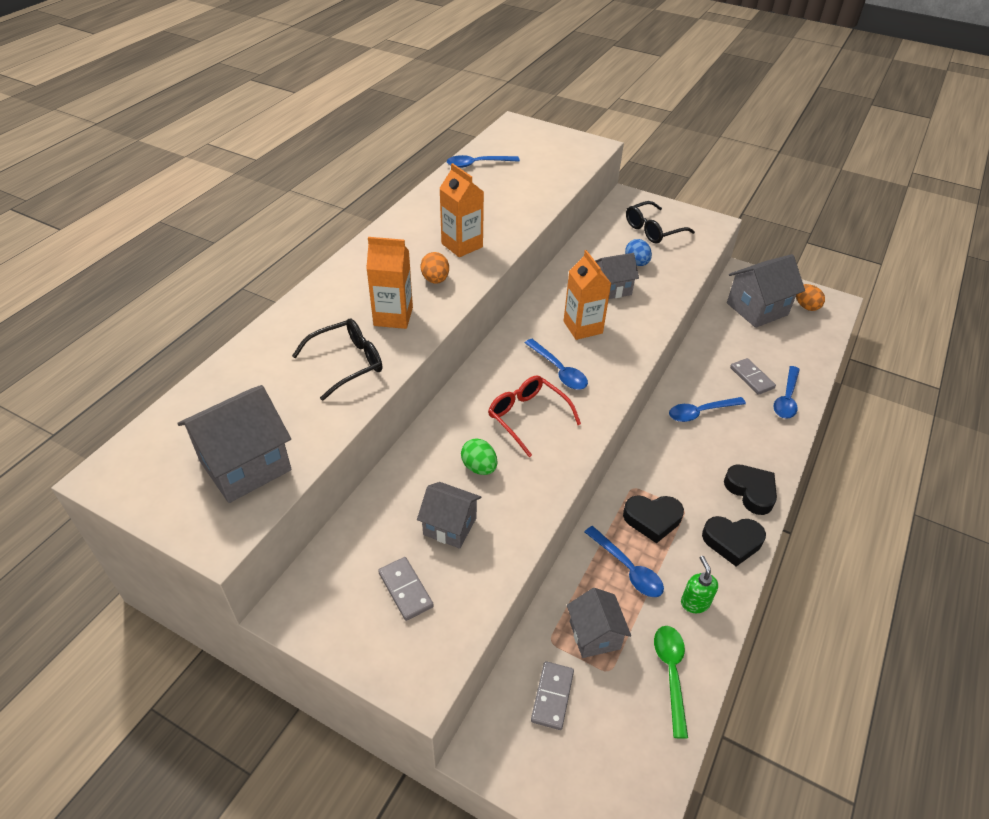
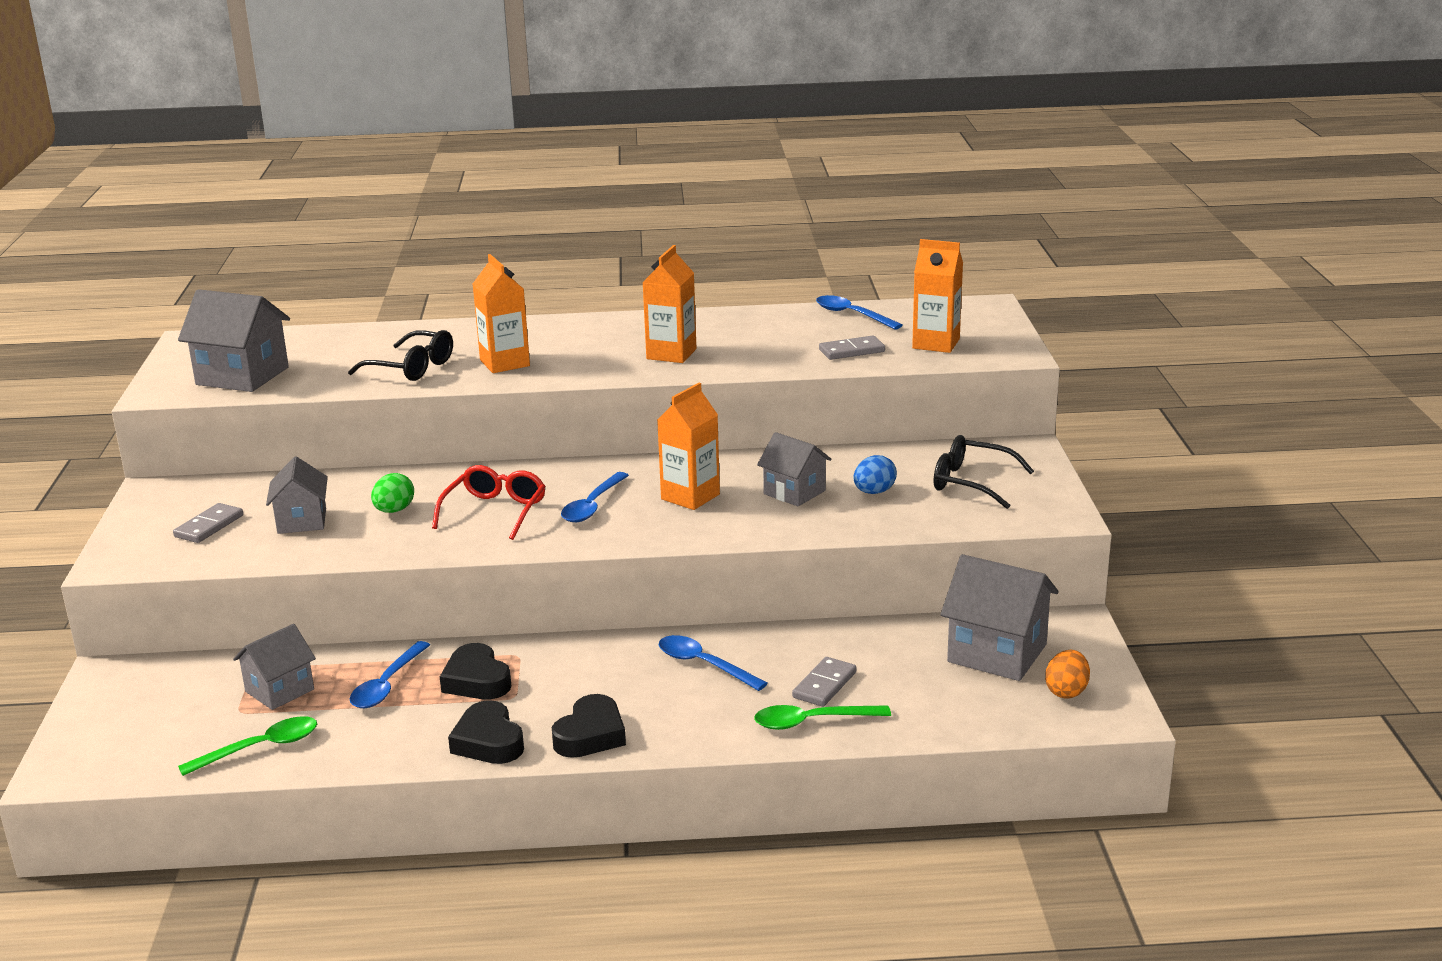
camera: 60 degrees right, 20 degrees down
orange egg [420,252,449,284] -> none
grey domino [531,661,574,730] -> grey domino moved to [819,336,885,360]
green soap dispenser [681,556,718,613] -> none
blue spoon [774,366,800,419] -> green spoon [754,705,891,730]
none -> orange carton [912,239,963,353]

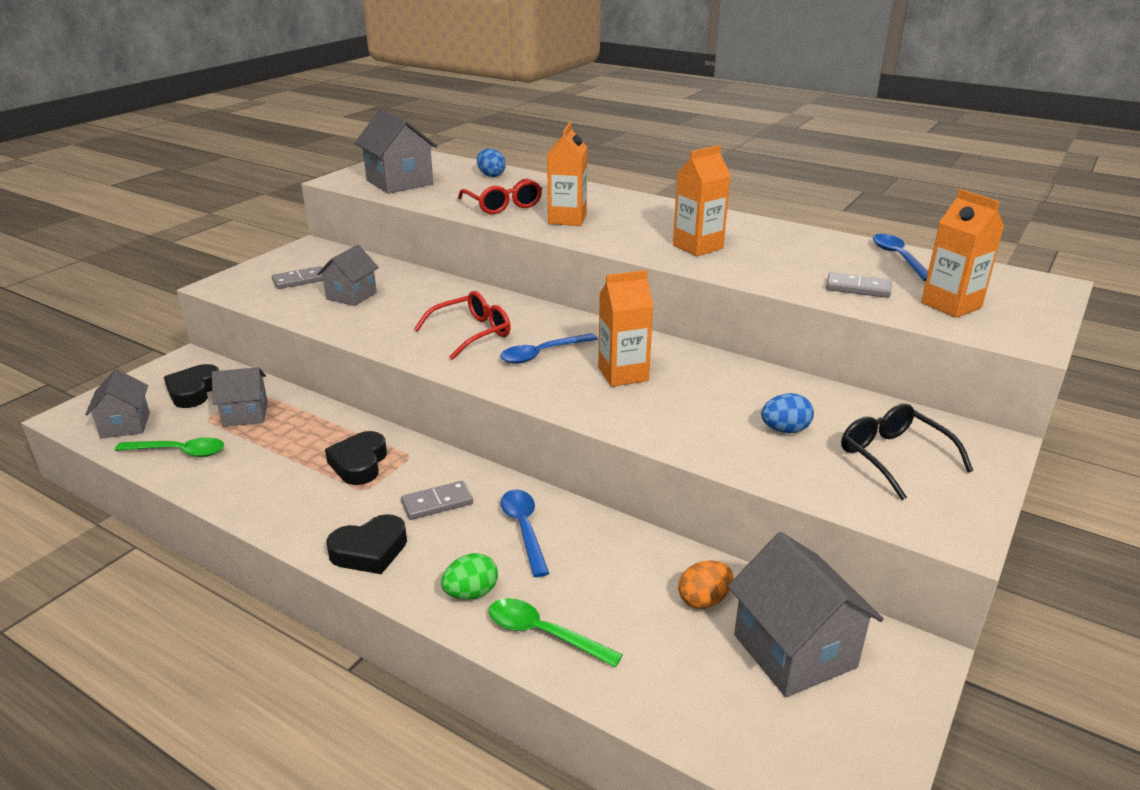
camera: 35 degrees right, 5 degrees up
black glasses [348,330,453,381] -> red glasses [458,178,542,214]
blue spoon [350,641,430,708] -> none
green egg [371,473,414,513] -> green egg moved to [441,553,498,600]
black heart [448,700,524,764] -> black heart moved to [164,364,219,408]
grey house [757,432,832,506] -> grey house moved to [85,369,150,439]
grey domino [792,657,857,707] -> grey domino moved to [401,481,473,520]
orange egg [1045,650,1090,699] -> orange egg moved to [678,561,734,609]
none -> blue egg [477,149,506,177]

